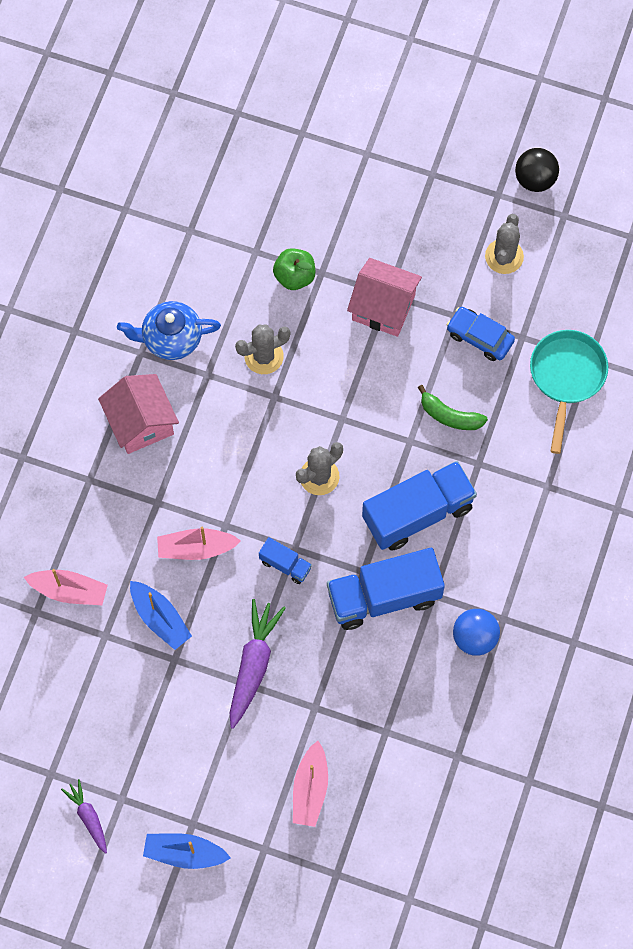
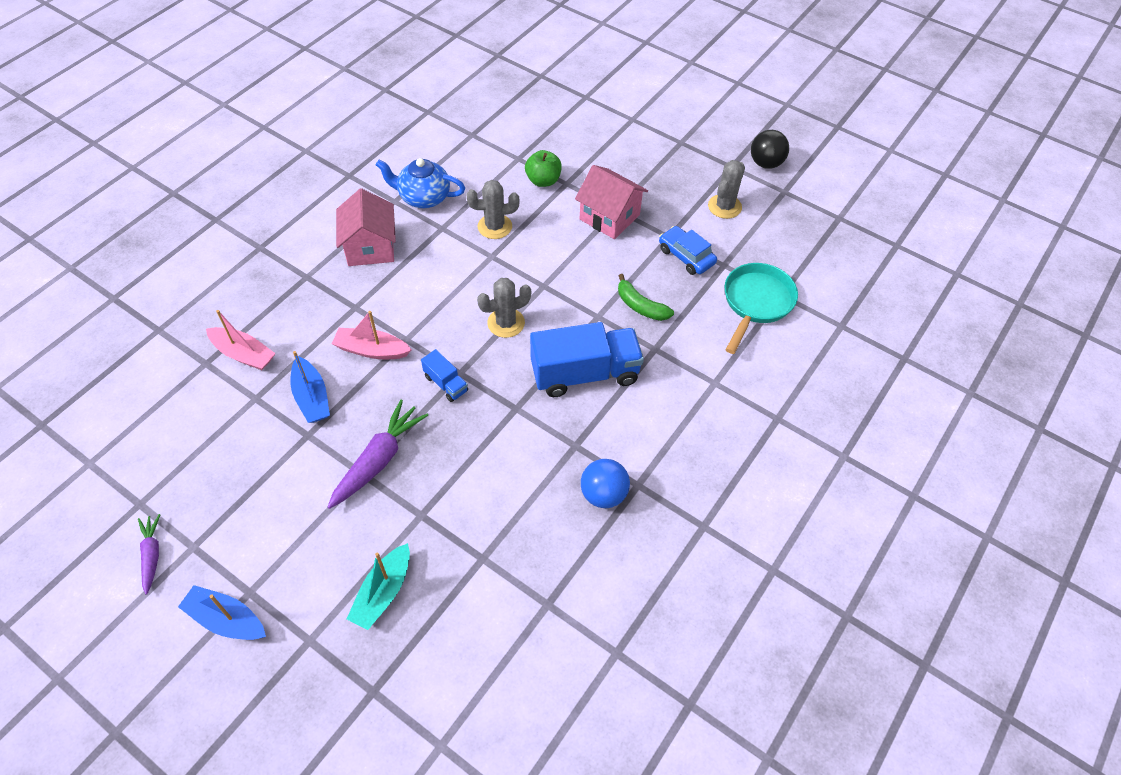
camera: 15 degrees right, 15 degrees down
pink boat [293,741,328,827] -> turquoise boat [347,543,410,630]
blue truck [327,548,445,630] -> none

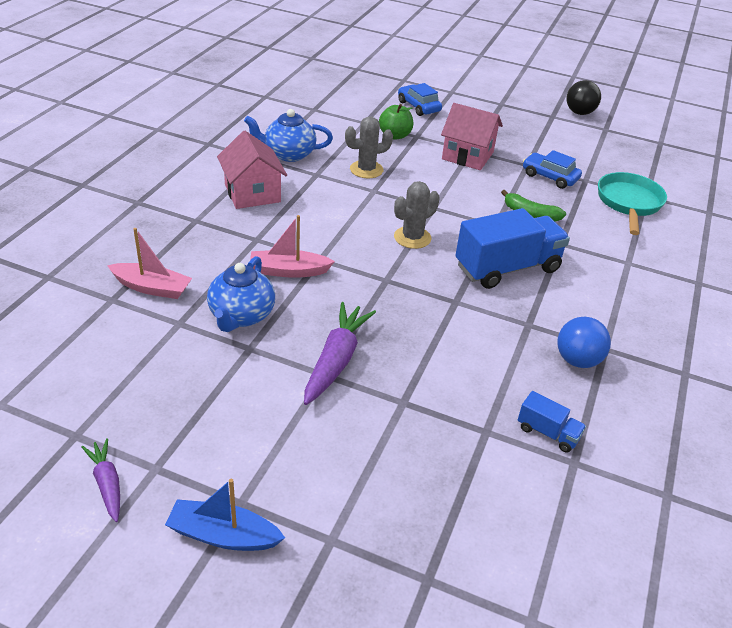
camera: 15 degrees left, 15 degrees down
blue boat [290,351,330,423] -> blue teapot [207,256,275,332]
turquoise boat [347,543,410,630] -> none
blue truck [421,349,468,402] -> blue truck moved to [518,391,586,453]
grey cactus [708,160,745,219] -> none
none -> blue car [398,83,442,116]

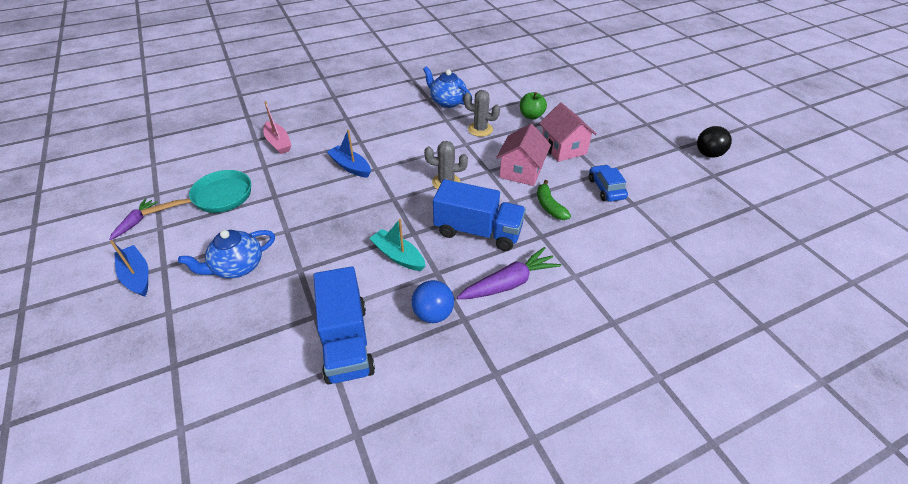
camera: 45 degrees right, 5 degrees up
blue teapot [207,256,275,332] -> blue teapot moved to [178,230,275,279]
pink house [217,131,287,209] -> pink house moved to [496,124,551,186]
pink boat [250,215,335,278] -> blue boat [327,130,371,178]
purple carrot [304,302,376,405] -> purple carrot moved to [457,247,561,299]
blue car [398,83,442,116] -> none
blue truck [518,391,586,453] -> blue truck [314,266,375,385], size x2.14
turquoise pan [598,172,667,235] -> turquoise pan moved to [141,170,251,216]
none -> turquoise boat [369,219,425,271]

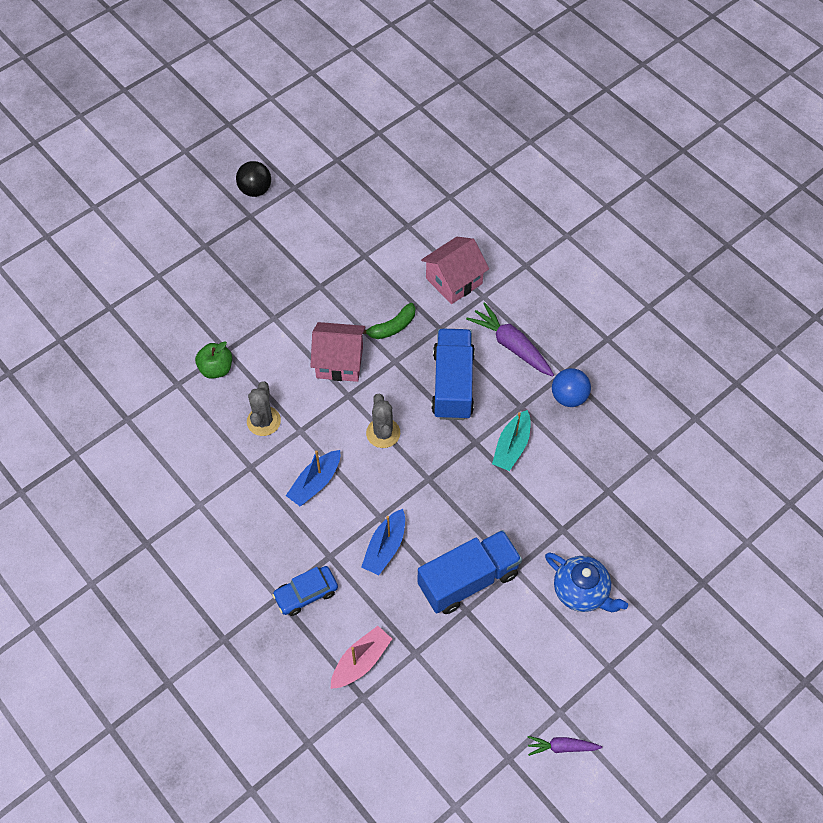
camera: 105 degrees left, 15 degrees up
blue boat [110,240,148,297] -> blue boat moved to [286,450,340,506]
turquoise pan [141,170,251,216] -> none
blue truck [314,266,375,385] -> blue truck moved to [418,530,522,614]
blue teapot [423,66,472,108] -> none
pink house [539,103,597,162] -> pink house moved to [421,237,489,304]
blue car [589,165,628,202] -> blue car moved to [272,566,338,616]

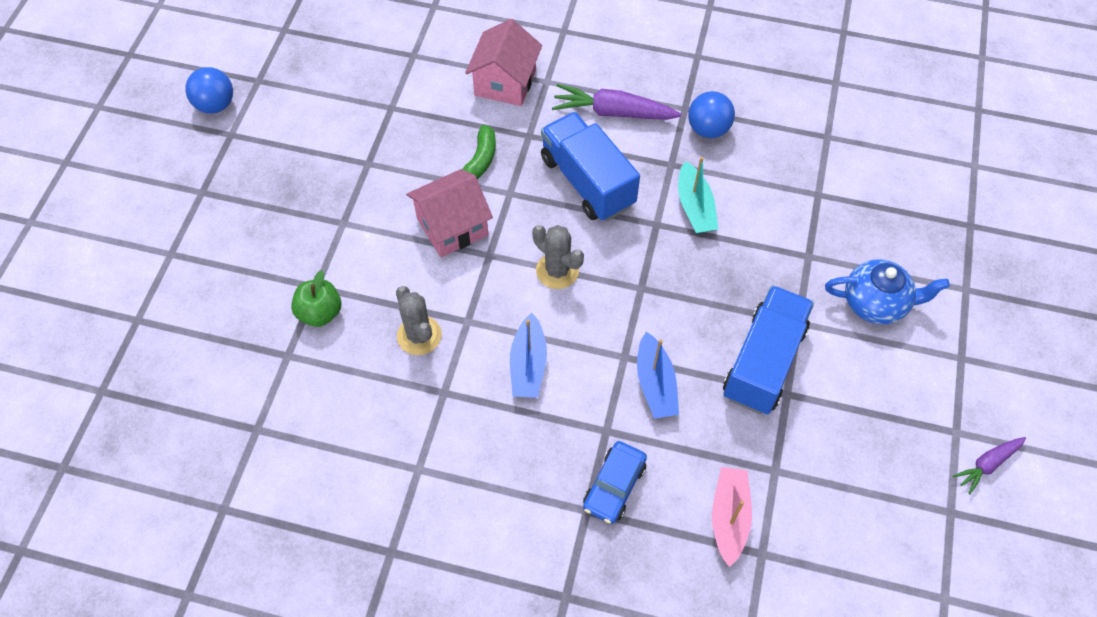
camera: 35 degrees left, 0 degrees up
black ball [236,161,271,197] -> blue ball [185,67,233,113]

